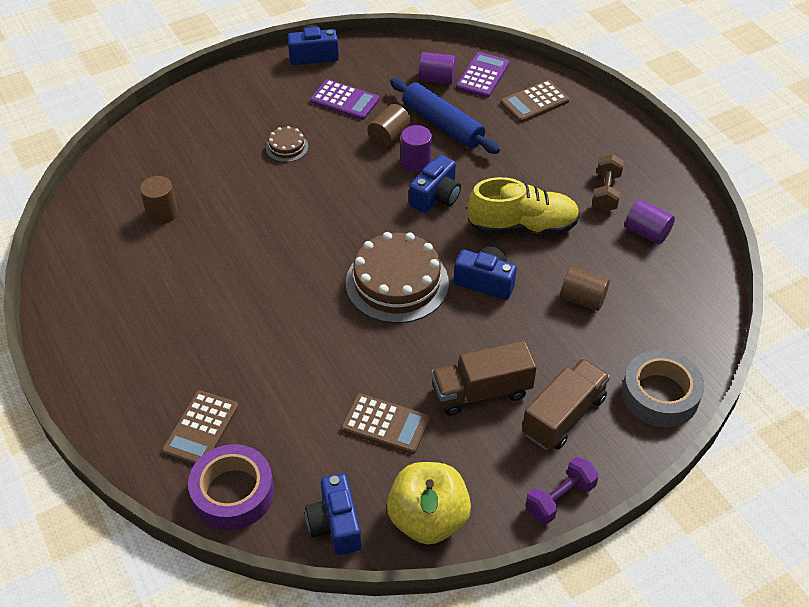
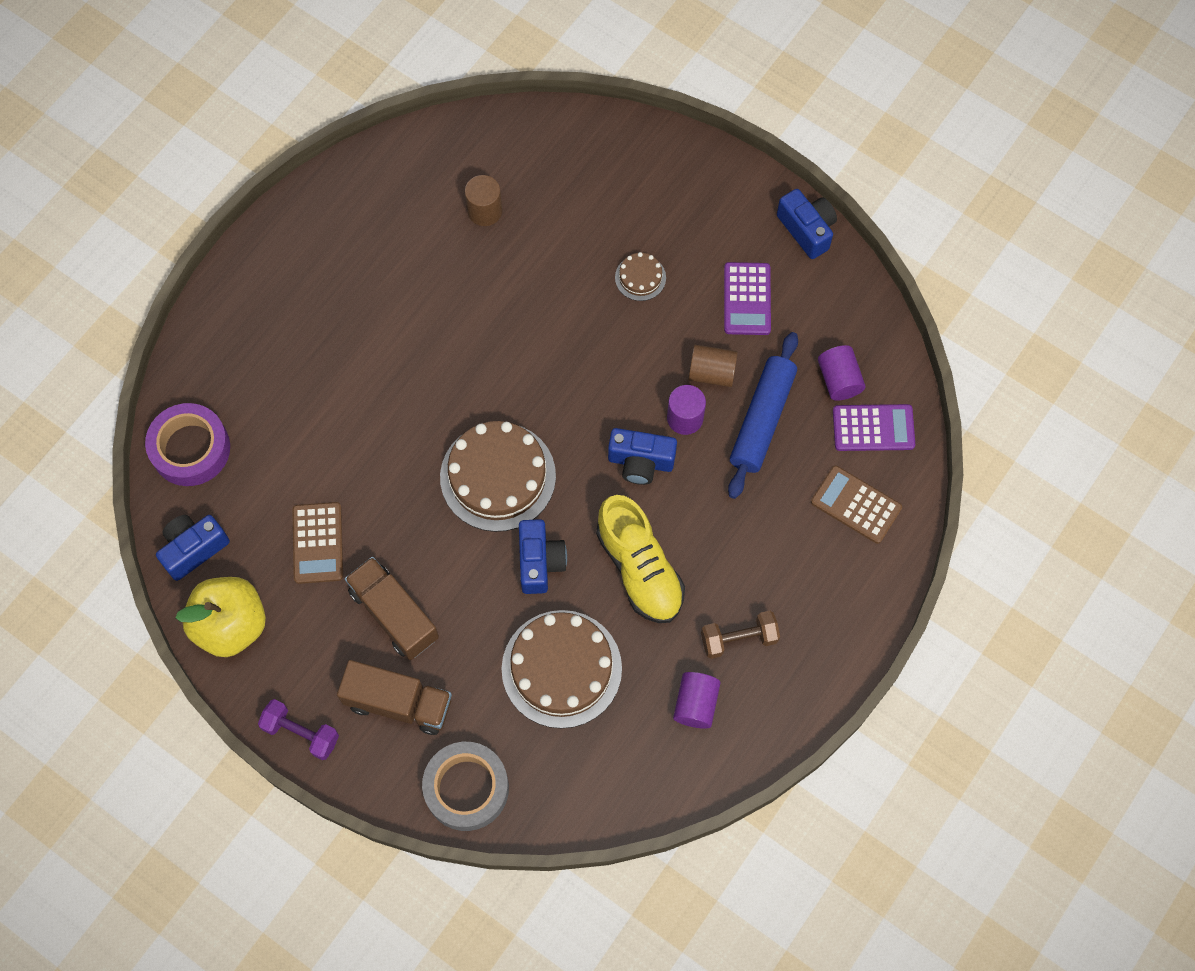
camera: 65 degrees right, 20 degrees up
brown calculator [162,390,239,465] -> none
brown cylinder [560,267,610,311] -> brown cake [501,610,622,728]

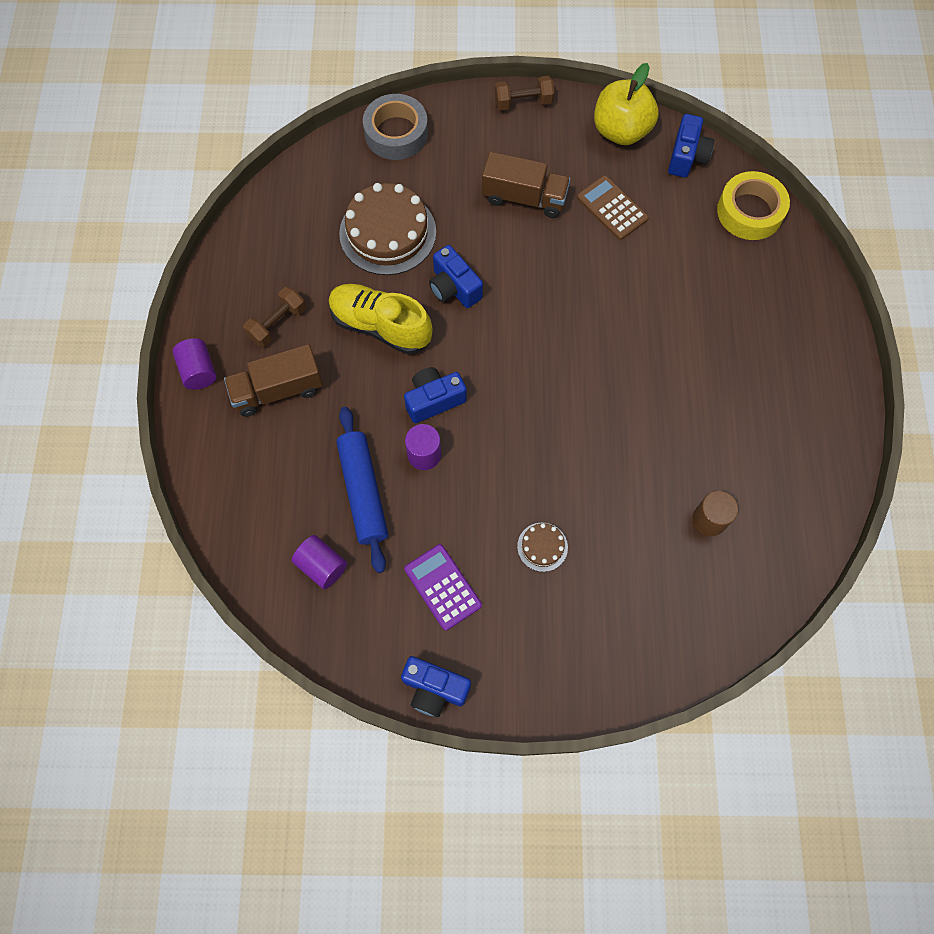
camera: 145 degrees right, 0 degrees up
purple tape [145,403,230,486] -> yellow tape [717,171,790,240]
purple dumbbell [258,699,339,760] -> brown dumbbell [495,76,555,111]
brown truck [337,660,452,735] -> brown truck moved to [224,344,323,416]
brown cake [440,421,556,532] -> none
purple cylinder [673,672,721,729] -> purple cylinder moved to [172,338,217,390]
brown cylinder [689,345,738,387] -> none
brown calculator [811,465,902,544] -> none
purple calculator [833,404,915,451] -> none

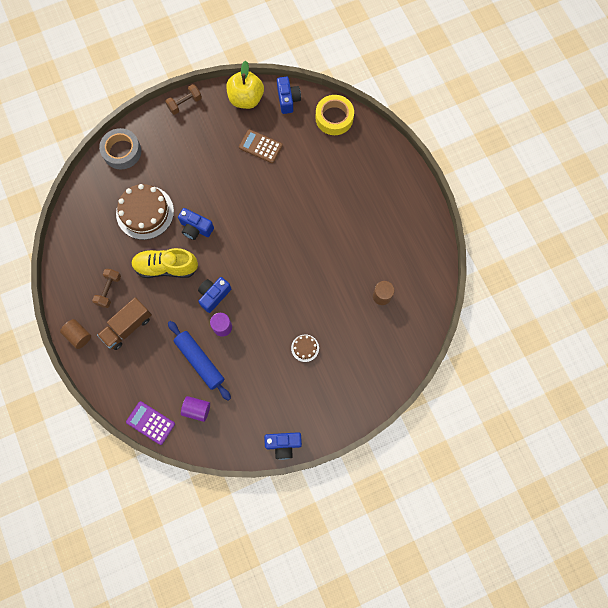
camera: 25 degrees left, 5 degrees up
purple cylinder [172,338,217,390] -> brown cylinder [60,319,91,349]
purple calculator [404,544,482,630] -> purple calculator moved to [126,401,175,445]
brown truck [482,152,570,218] -> none

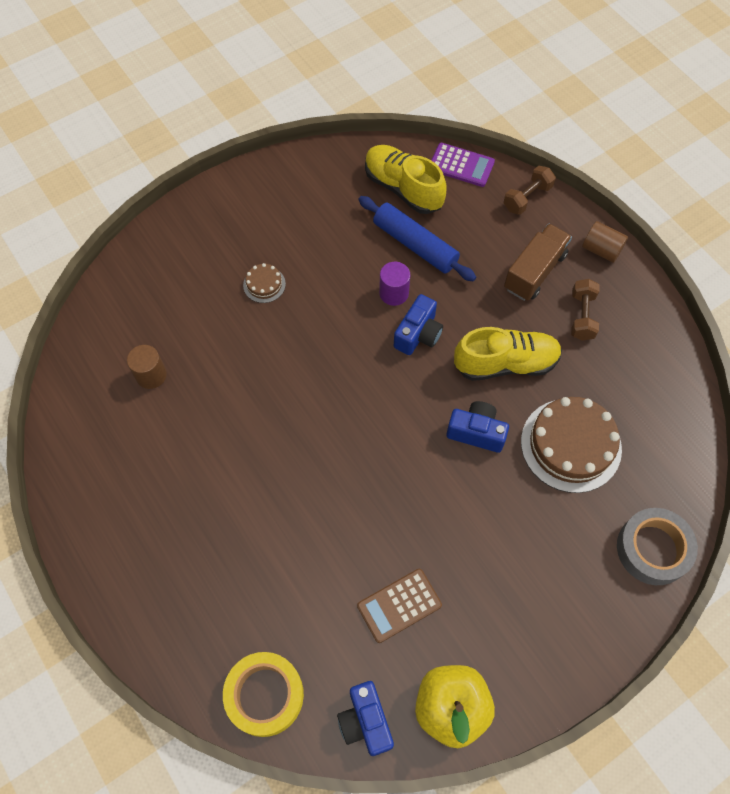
camera: 170 degrees right, 10 degrees down
brown dumbbell [165,84,202,115] -> brown dumbbell moved to [504,166,556,215]
purple cylinder [181,396,210,422] -> yellow shoe [365,145,447,214]
brown calculator [239,129,283,163] -> brown calculator turned 135 degrees clockwise [357,569,442,643]
blue camera [264,432,302,460] -> none

